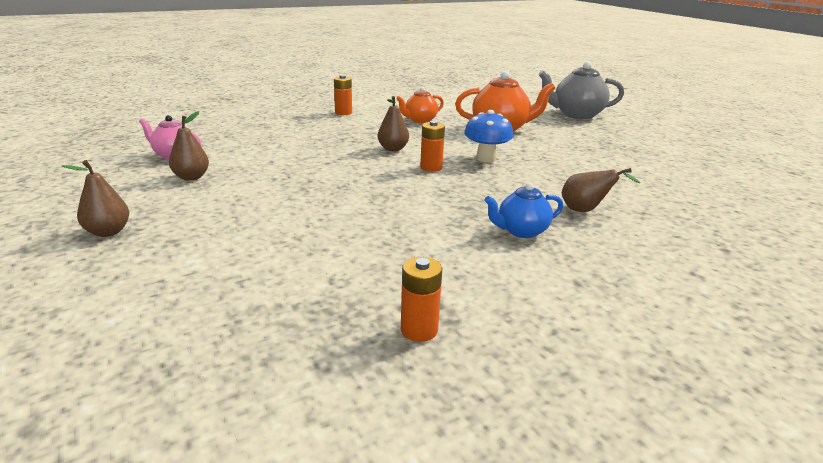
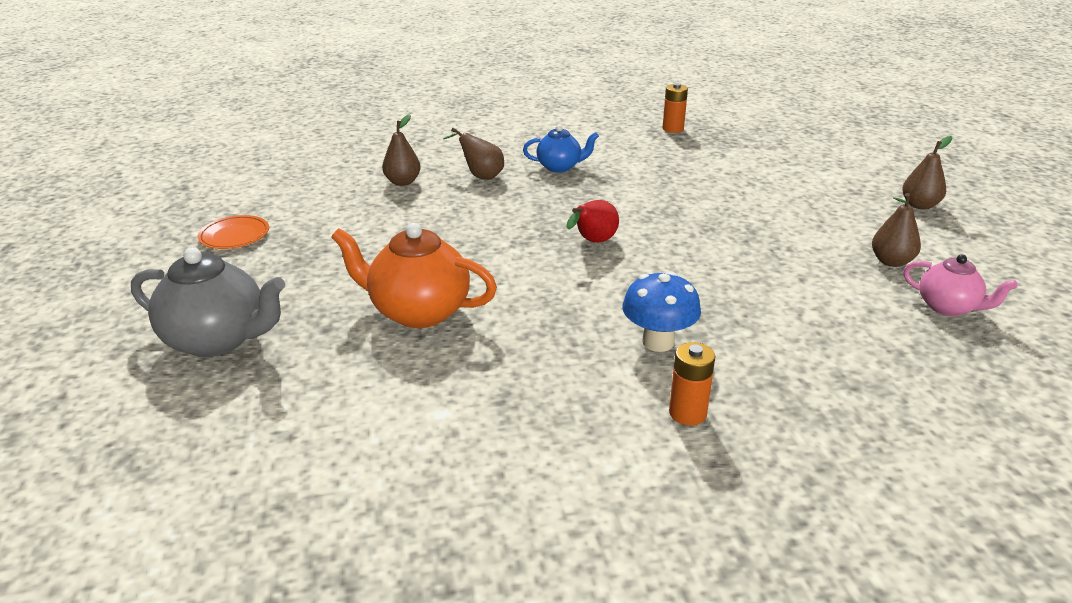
camera: 160 degrees left, 5 degrees up
brown pear [377,96,409,151] -> brown pear moved to [382,114,421,186]
orange teapot [396,87,444,123] -> none
orange battery [420,121,445,172] -> red pear [566,200,619,243]
blue mushroom [464,110,513,163] -> blue mushroom moved to [622,271,701,352]
none -> orange plate [198,215,269,249]

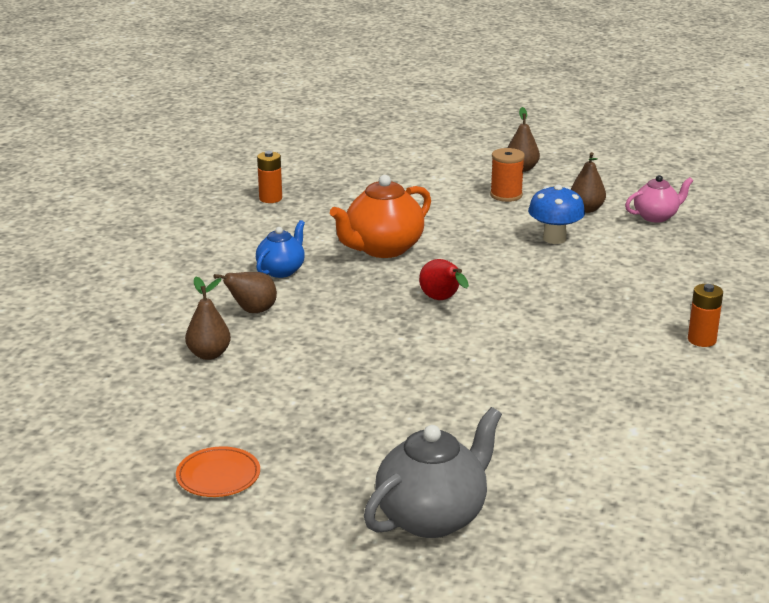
camera: 60 degrees left, 5 degrees down
orange teapot [331,223,497,328] -> orange teapot moved to [330,175,431,258]
blue mushroom [622,271,701,352] -> blue mushroom moved to [528,185,585,244]
none -> orange spool [490,148,525,202]

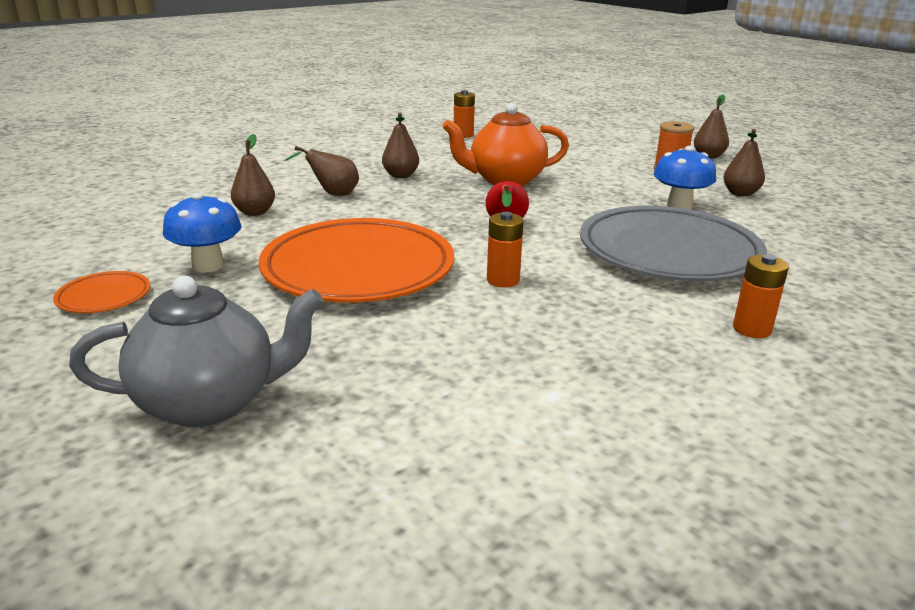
camera: 30 degrees right, 0 degrees up
blue teapot [256,220,305,278] -> brown pear [382,113,419,178]
pink teapot [625,175,693,223] -> none
none -> blue mushroom [163,192,241,273]
none -> orange plate [258,218,454,303]
none -> orange battery [487,212,524,287]
none -> grey plate [580,206,767,281]

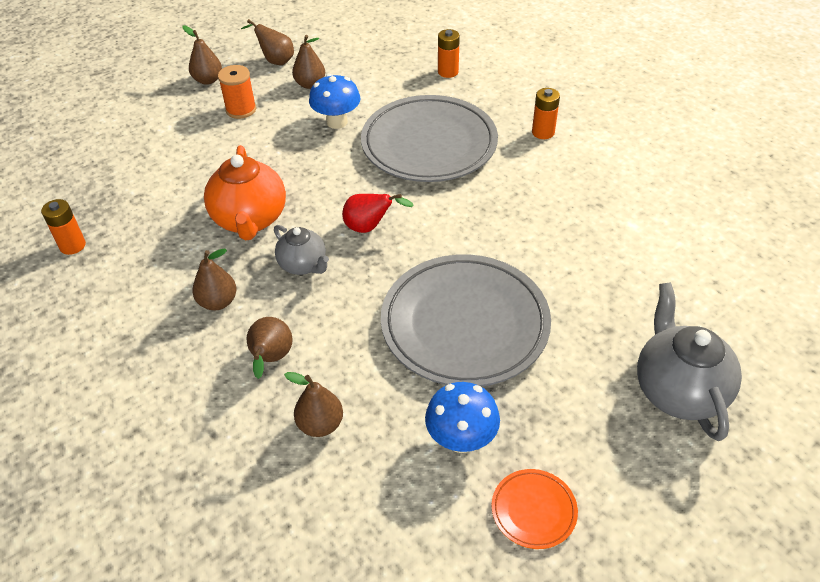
camera: 85 degrees left, 20 degrees up
orange plate [258,218,454,303] -> grey plate [381,254,551,387]
orange battery [487,212,524,287] -> orange battery moved to [438,29,460,78]
none -> brown pear [241,19,294,65]
none -> grey teapot [274,225,329,275]

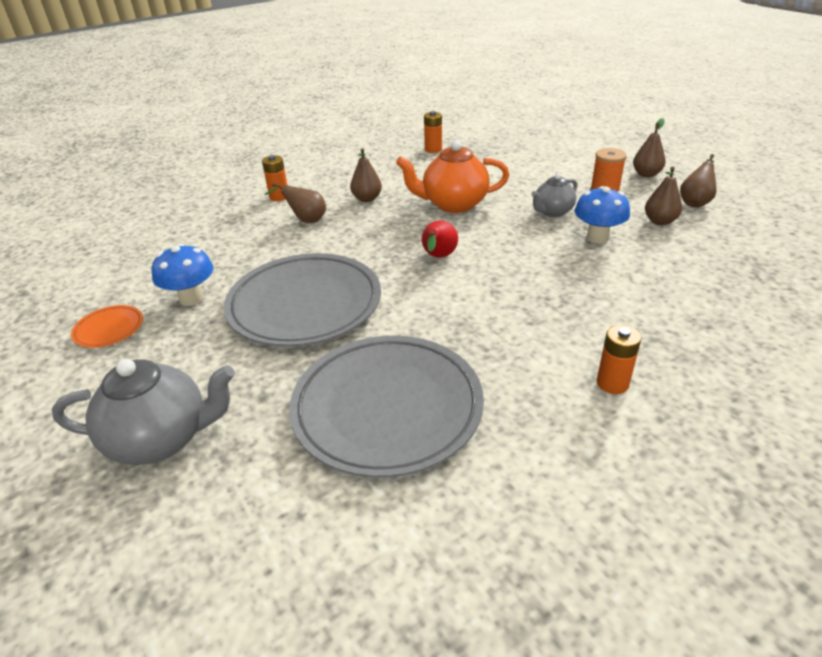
camera: 95 degrees right, 10 degrees down
grey teapot [274,225,329,275] -> grey teapot moved to [531,173,577,217]
brown pear [284,372,343,437] -> none
grey plate [361,95,498,182] -> grey plate moved to [289,336,484,478]
orange battery [438,29,460,78] -> orange battery moved to [262,155,287,201]

